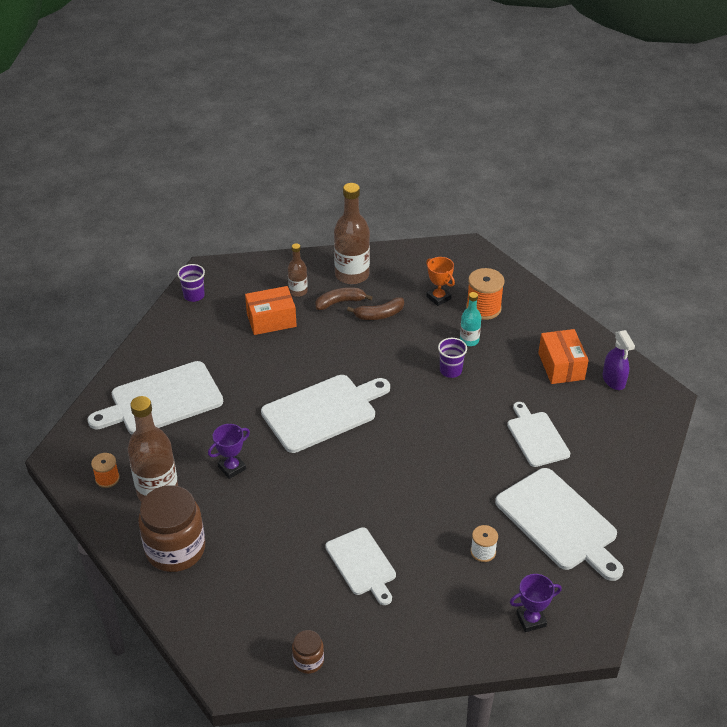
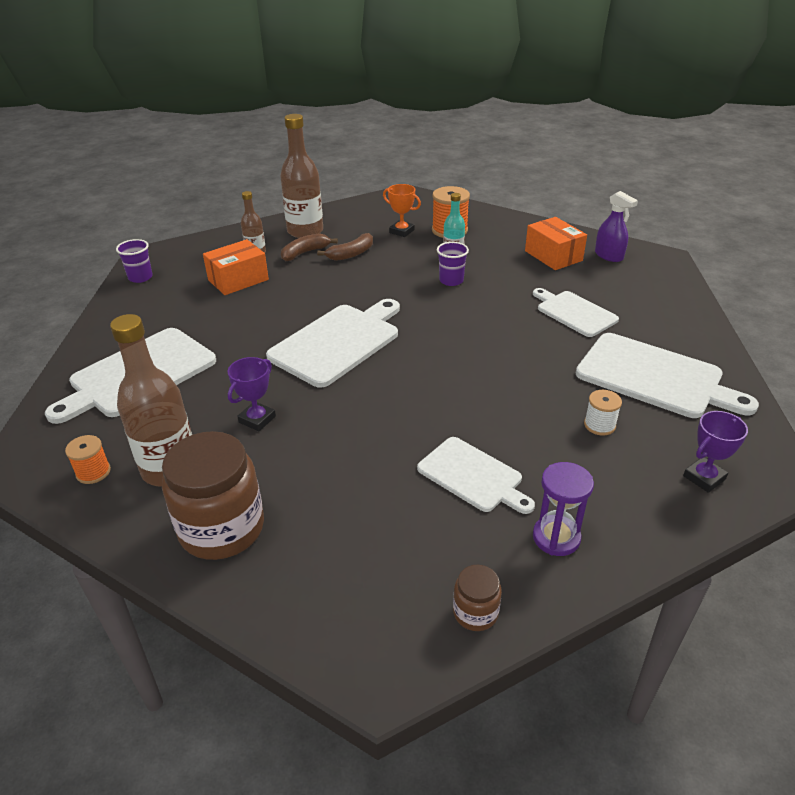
camera: 20 degrees left, 5 degrees down
none -> purple hourglass [533,462,594,556]

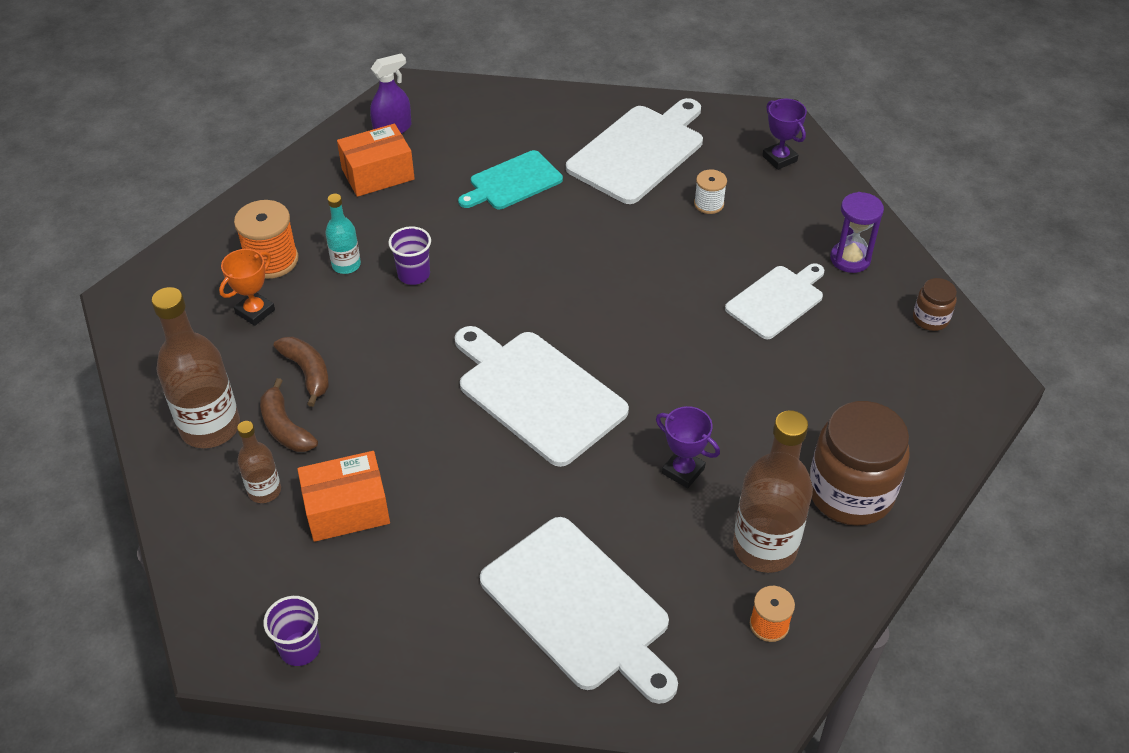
camera: 85 degrees left, 10 degrees up
orange box [203,239,269,295] -> orange box turned 75 degrees counterclockwise [297,451,390,542]
white cutting board [533,288,619,337] -> turquoise cutting board [458,150,563,209]

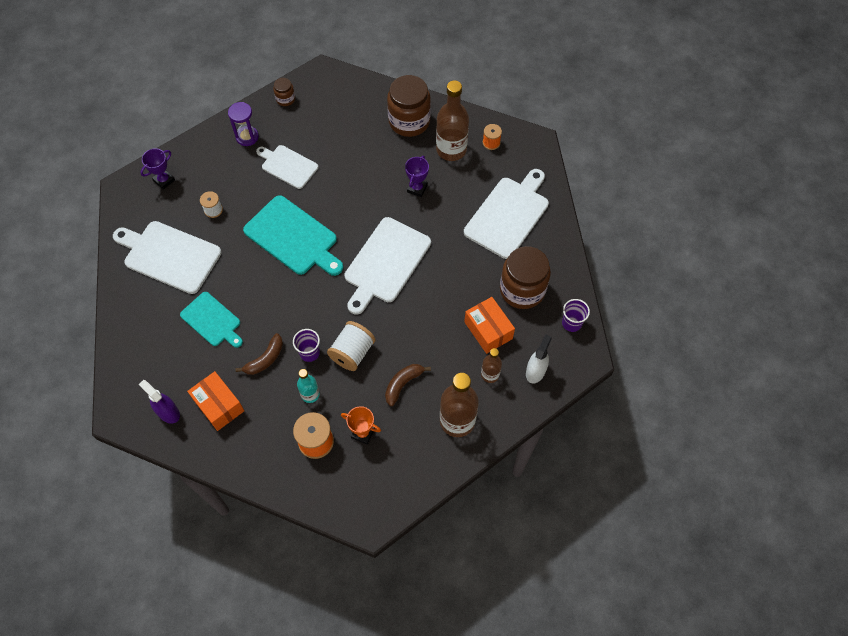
camera: 105 degrees left, 15 degrees up
brown banana [260,378,318,452] -> brown banana moved to [235,333,283,375]
none -> turquoise cutting board [243,195,343,276]
none -> white spool [327,321,376,371]
none -> brown jar [500,246,551,309]
none -> white spray bottle [526,334,552,383]

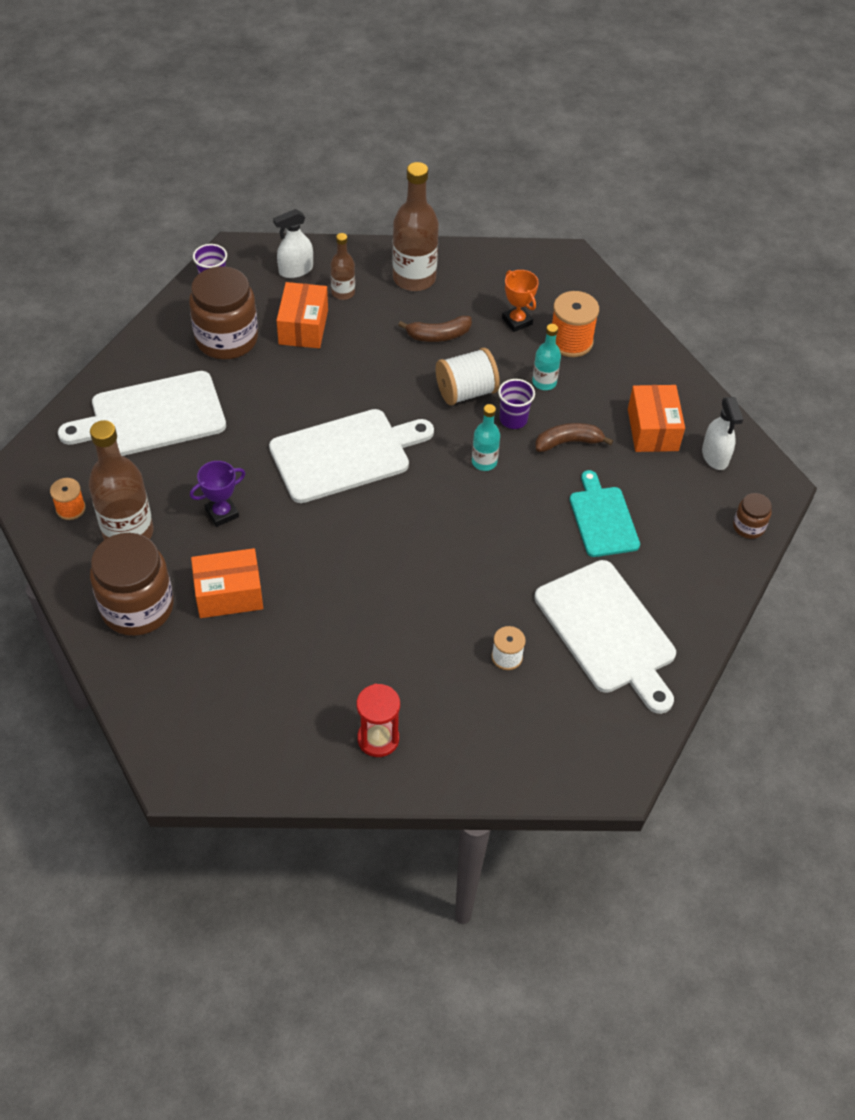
camera: 145 degrees left, 10 degrees down
purple spray bottle [139,380,180,424] -> white spray bottle [702,397,743,470]
purple trophy [140,148,175,190] -> none
purple hourglass [228,102,259,146] -> red hourglass [357,684,400,757]
turquoise cutting board [243,195,343,276] -> none
white cutting board [256,145,318,189] -> none
brown jar [273,78,295,106] -> brown jar moved to [733,493,772,539]
none -> orange box [191,548,263,618]
none -> turquoise bottle [472,404,500,471]

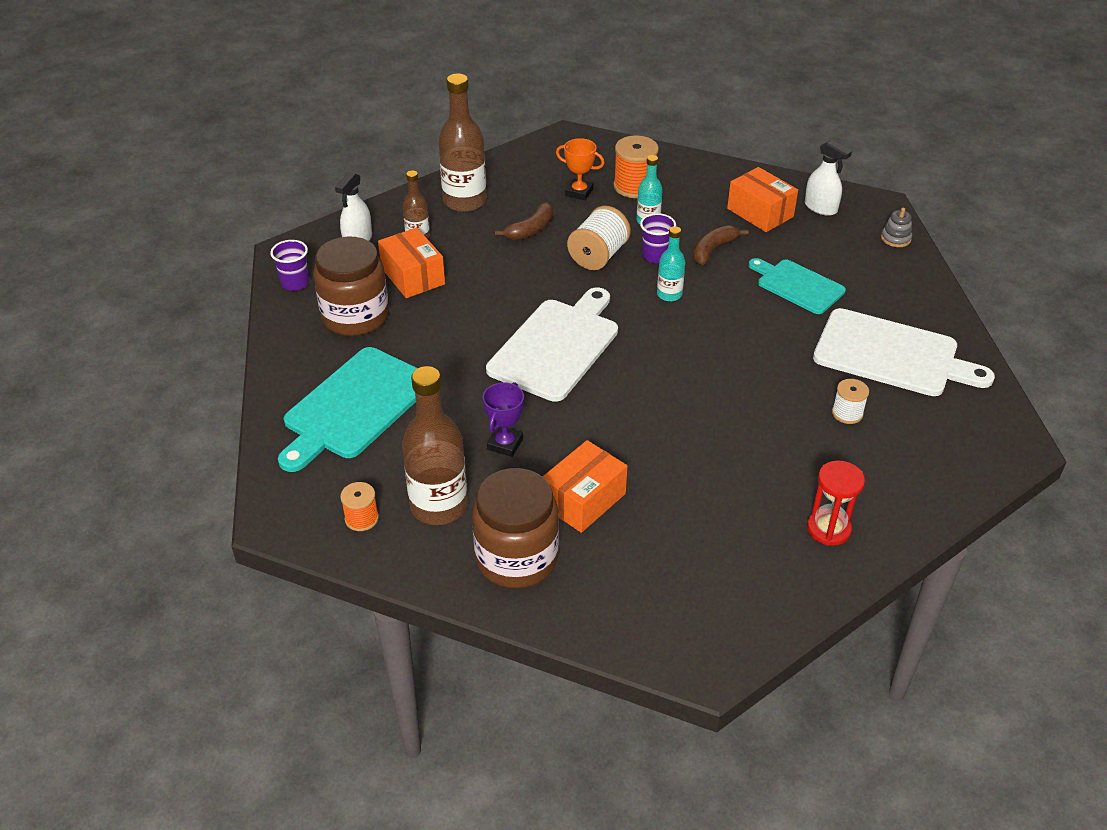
camera: 35 degrees left, 10 degrees down
white cutting board [58,371,226,456] -> turquoise cutting board [278,347,418,472]
brown jar [733,493,772,539] -> grey stacking toy [881,208,912,247]

